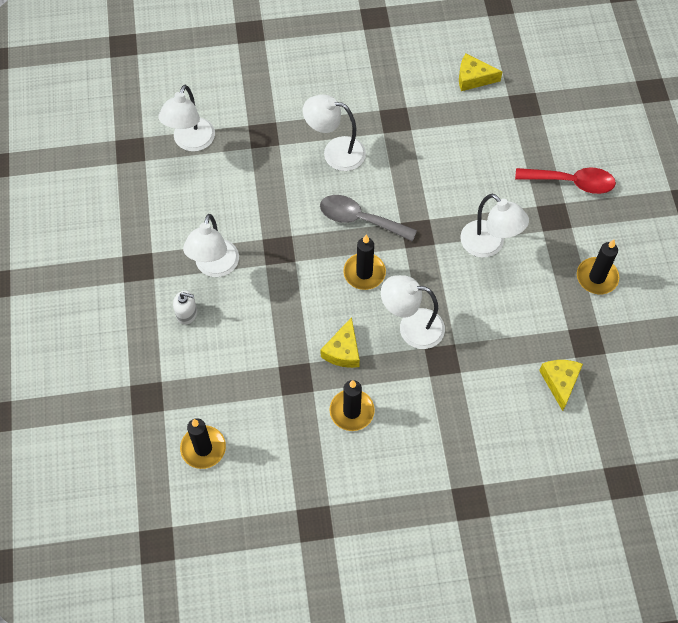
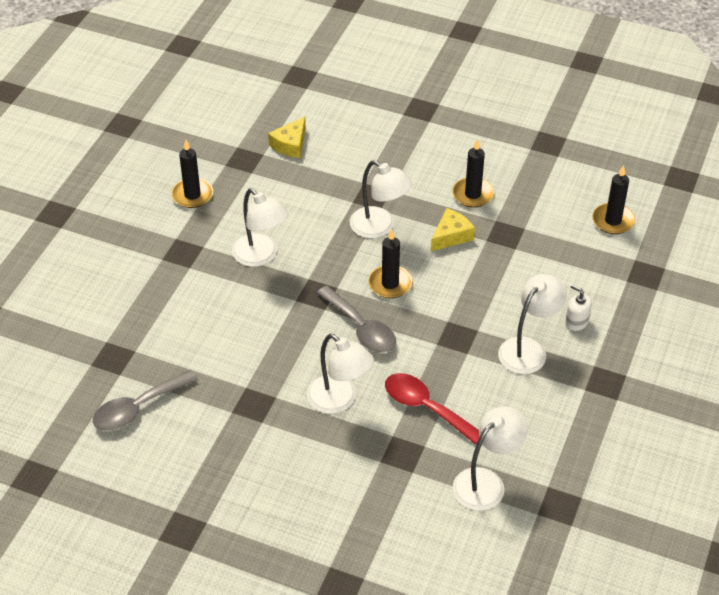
camera: 150 degrees left, 15 degrees down
yellow cheese [459,54,503,91] -> grey spoon [93,370,198,431]
white lamp [460,194,529,258] -> white lamp turned 150 degrees clockwise [232,188,288,267]
red spoon [515,168,616,194] -> red spoon moved to [385,373,479,444]

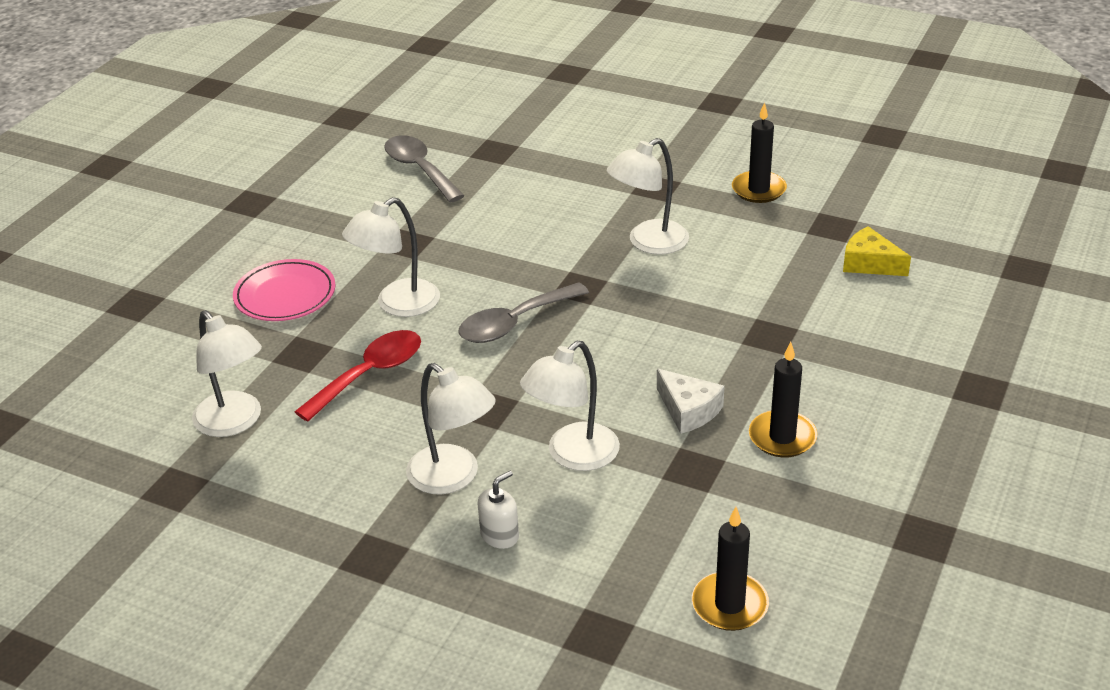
camera: 95 degrees right, 10 degrees down
white lamp [350,160,413,238] -> white lamp moved to [520,341,620,471]
black candle [368,228,413,298] -> none
yellow cheese [431,208,475,251] -> white cheese [657,369,724,434]
none -> pink plate [233,259,336,321]

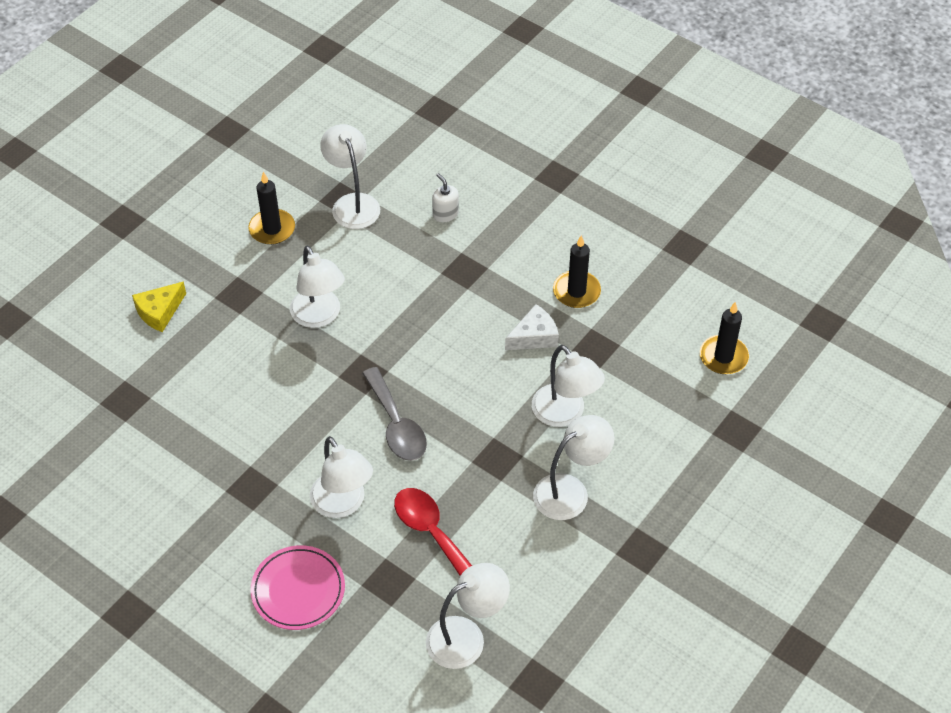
camera: 80 degrees left, 15 degrees up
grey spoon [384,135,464,202] -> none
white soap dispenser [478,471,519,549] -> white soap dispenser moved to [432,173,459,222]
yellow cheese [843,226,911,276] -> yellow cheese moved to [132,281,186,332]
none -> white lamp [320,124,380,229]

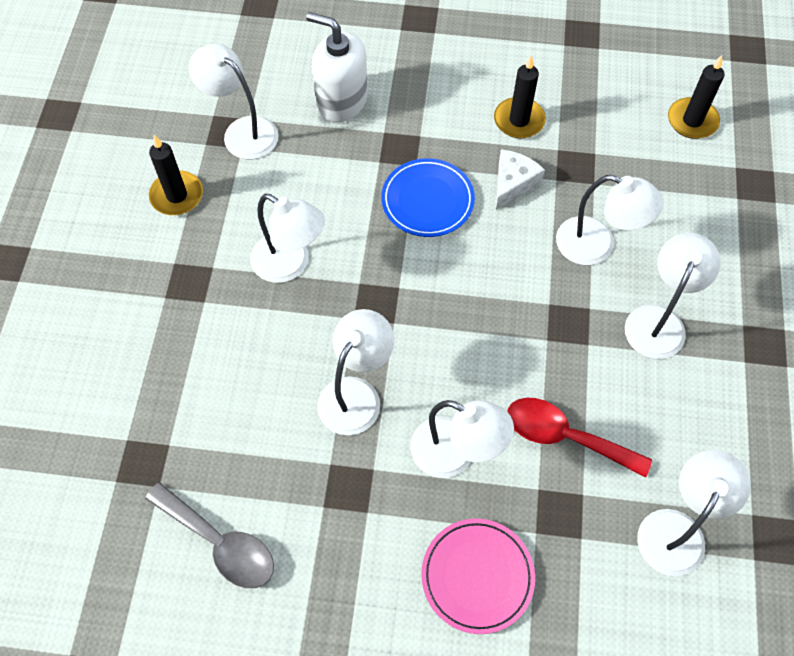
camera: 30 degrees left, 10 degrees up
yellow cheese [132,281,186,332] -> none
grey spoon [362,367,427,461] -> grey spoon moved to [145,482,274,588]
white soap dispenser [432,173,459,222] -> white soap dispenser [306,12,368,122], size x1.99
none -> white lamp [317,309,394,435]
none -> blue plate [381,158,475,237]

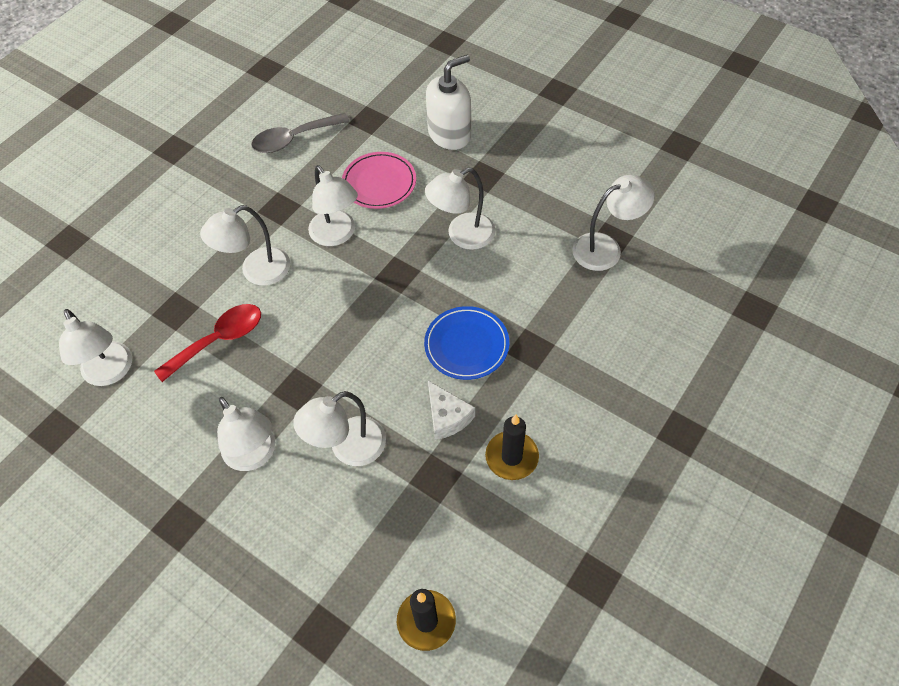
camera: 120 degrees right, 5 degrees down
black candle [149,135,203,215] -> none
white soap dispenser [306,12,368,122] -> white soap dispenser moved to [426,55,471,150]
pink plate [421,519,535,634] -> pink plate moved to [342,152,416,209]

